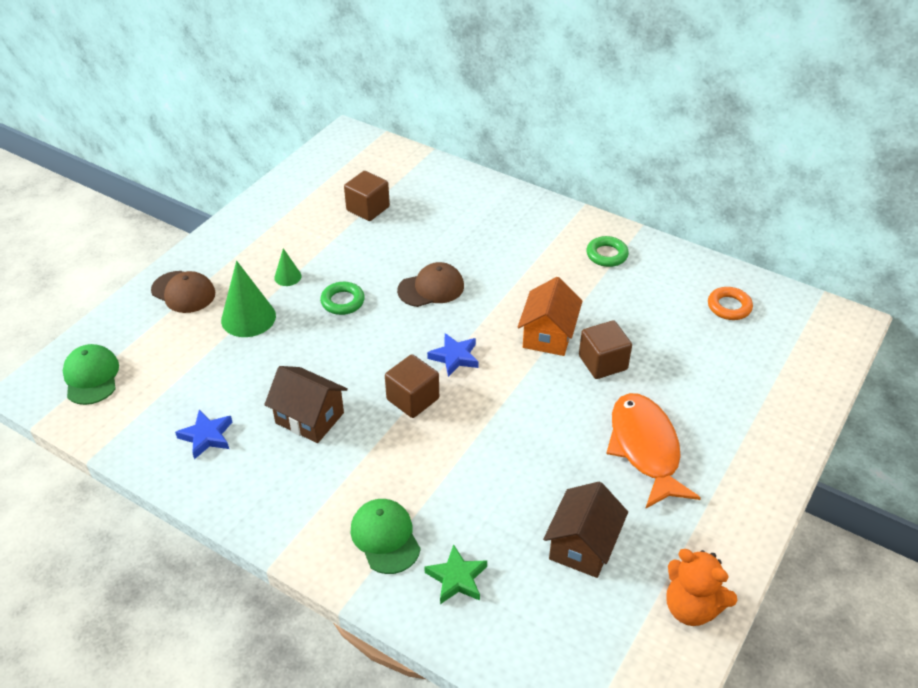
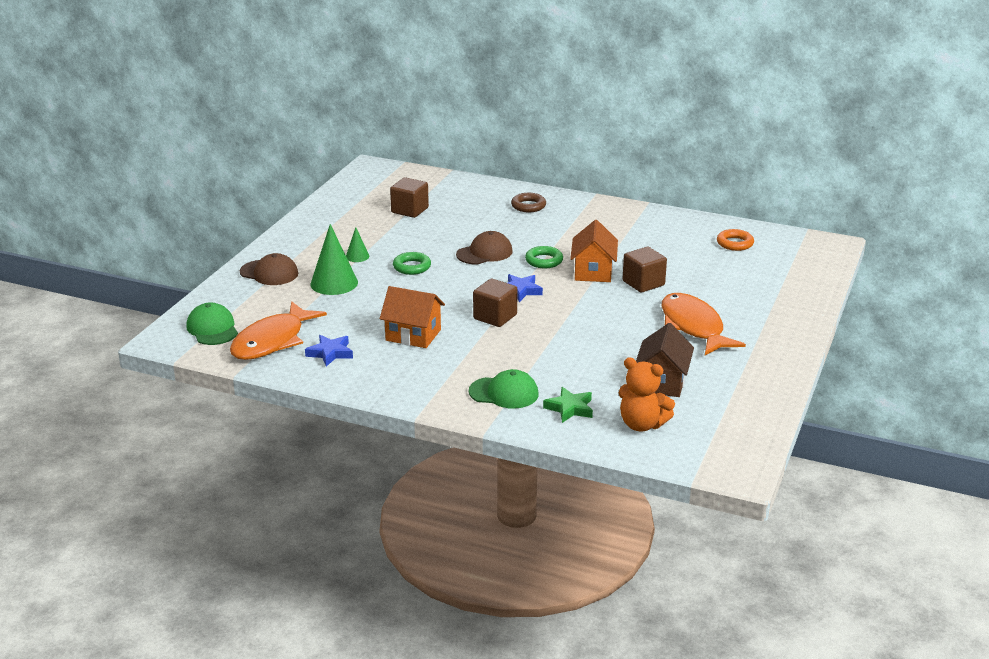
camera: 10 degrees left, 15 degrees down
brown house [264,366,348,443] -> orange house [380,286,445,348]
green cap [351,499,421,574] -> green cap turned 135 degrees clockwise [469,369,539,409]
green ring [586,236,629,267] -> green ring moved to [525,246,563,268]
orange teddy bear [667,549,737,626] -> orange teddy bear moved to [619,357,675,431]
none -> orange fish [230,301,327,360]
none -> brown ring [511,193,546,212]

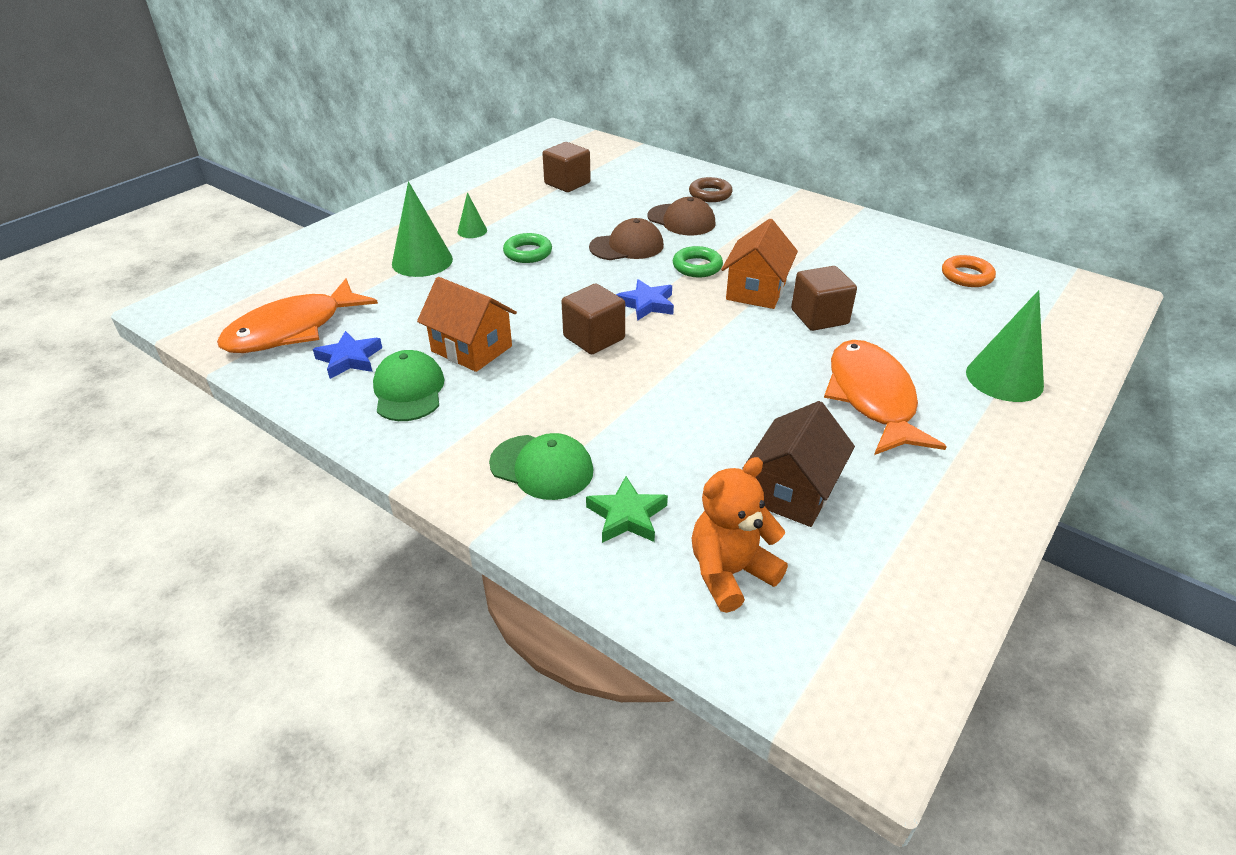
camera: 15 degrees right, 10 degrees up
green cap [186,302,238,345] -> green cap moved to [373,350,445,421]
brown cap [240,253,298,285] -> brown cap moved to [647,197,716,235]
orange teddy bear [619,357,675,431] -> orange teddy bear turned 105 degrees clockwise [691,457,788,613]
none -> green cone [966,290,1044,402]

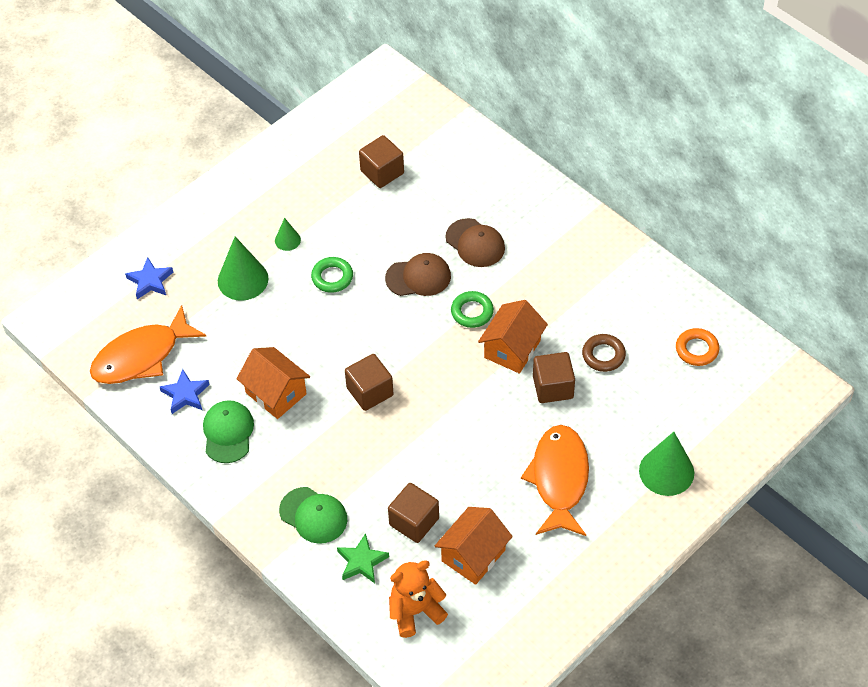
camera: 10 degrees right, 15 degrees up
blue star [616,279,674,321] -> blue star moved to [125,257,173,299]
brown ring [689,177,733,202] -> brown ring moved to [582,334,626,372]
brown house [742,401,855,527] -> orange house [435,507,513,585]
none -> brown cube [388,483,439,543]

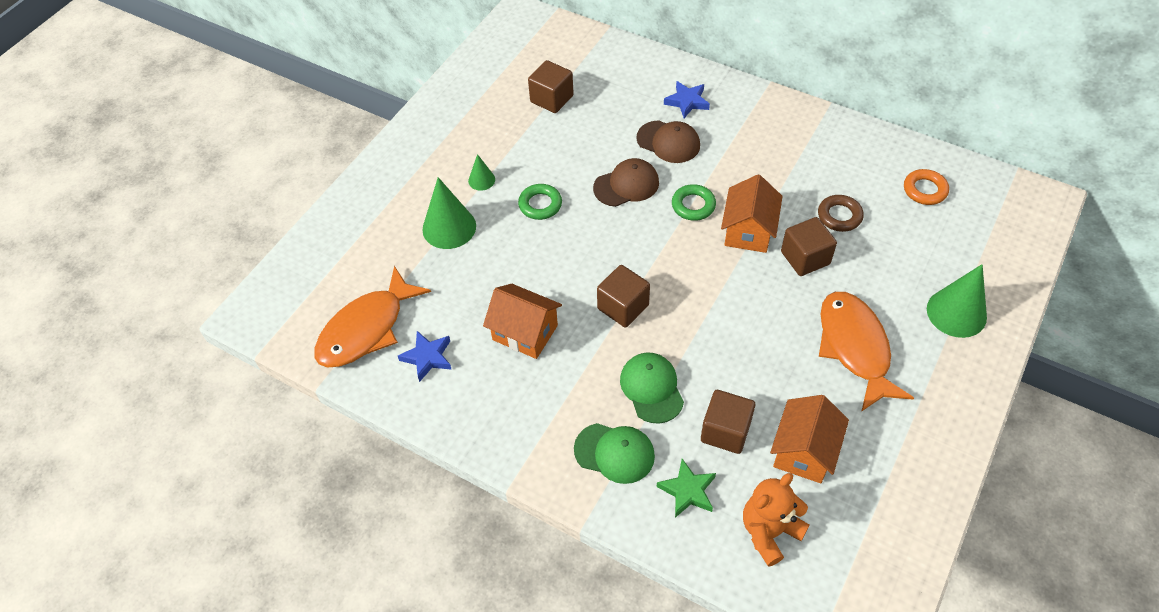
camera: 15 degrees left, 0 degrees up
blue star [125,257,173,299] -> blue star moved to [664,81,710,118]
green cap [203,400,254,463] -> green cap moved to [620,353,684,424]

